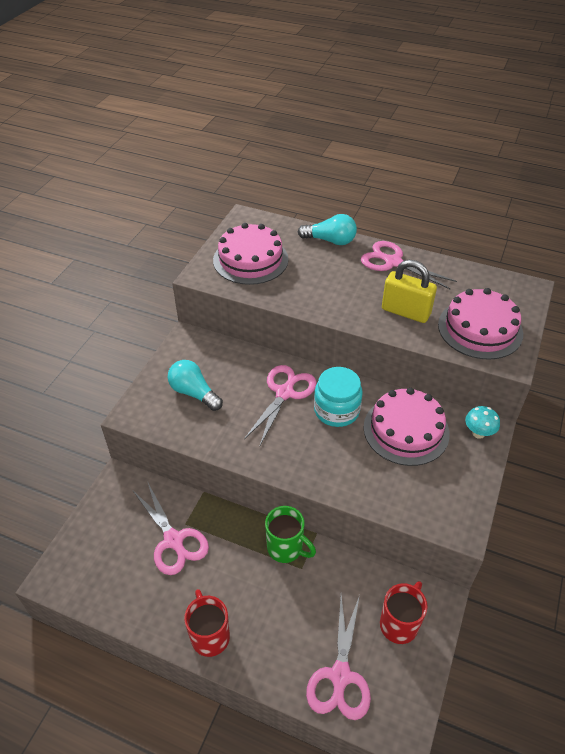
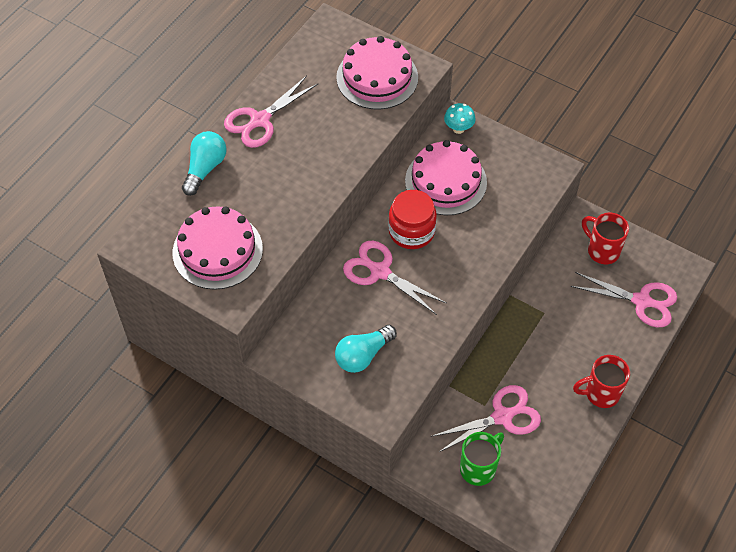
camera: 80 degrees left, 10 degrees up
green mug [265,506,316,563] -> green mug moved to [460,432,504,486]
turquoise jar [314,367,363,427] -> red jar [388,190,437,249]
yellow padlock [382,260,437,323] -> none

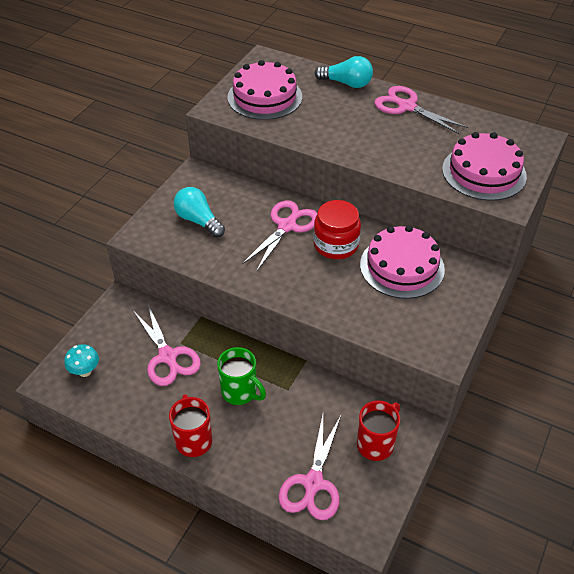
camera: 85 degrees right, 10 degrees down
turquoise mushroom [444,103,476,134] -> turquoise mushroom moved to [64,344,99,377]
green mug [460,432,504,486] -> green mug moved to [217,347,266,405]

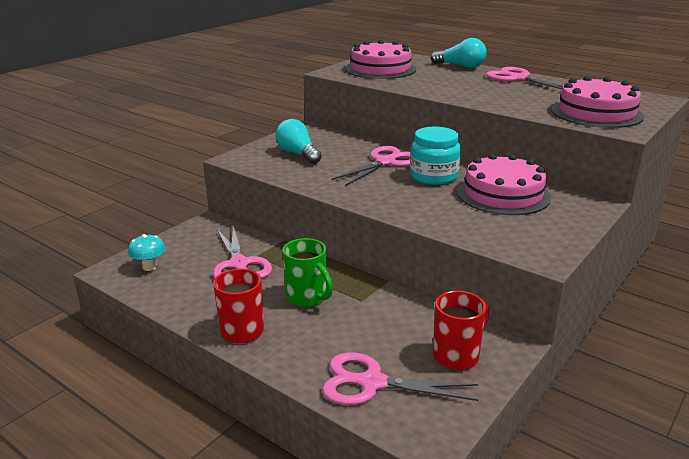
camera: 10 degrees right, 20 degrees down
pink scissors [278,415,341,520] -> pink scissors turned 75 degrees clockwise [322,352,479,405]
red jar [313,200,361,259] -> turquoise jar [410,126,461,185]

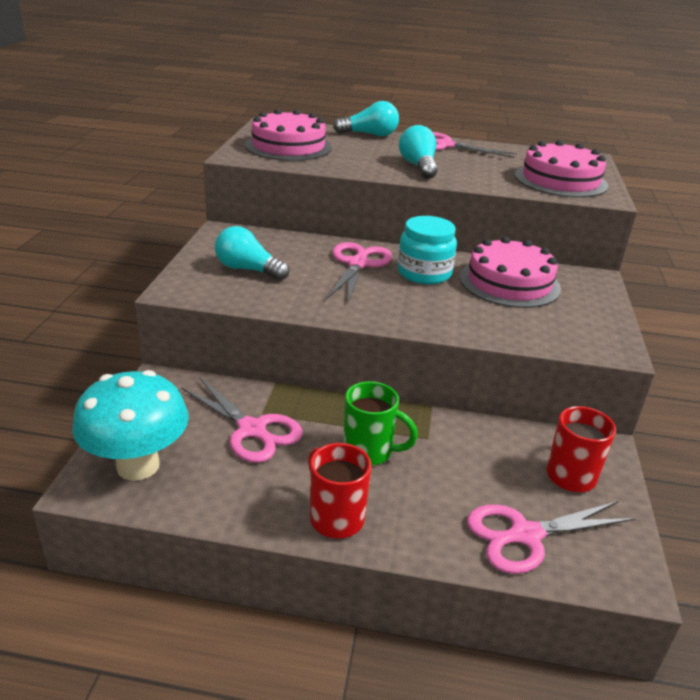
camera: 30 degrees left, 5 degrees up
turquoise mushroom [128,234,166,271] -> turquoise mushroom [72,370,189,481], size x2.14
none -> turquoise light bulb [399,125,438,179]

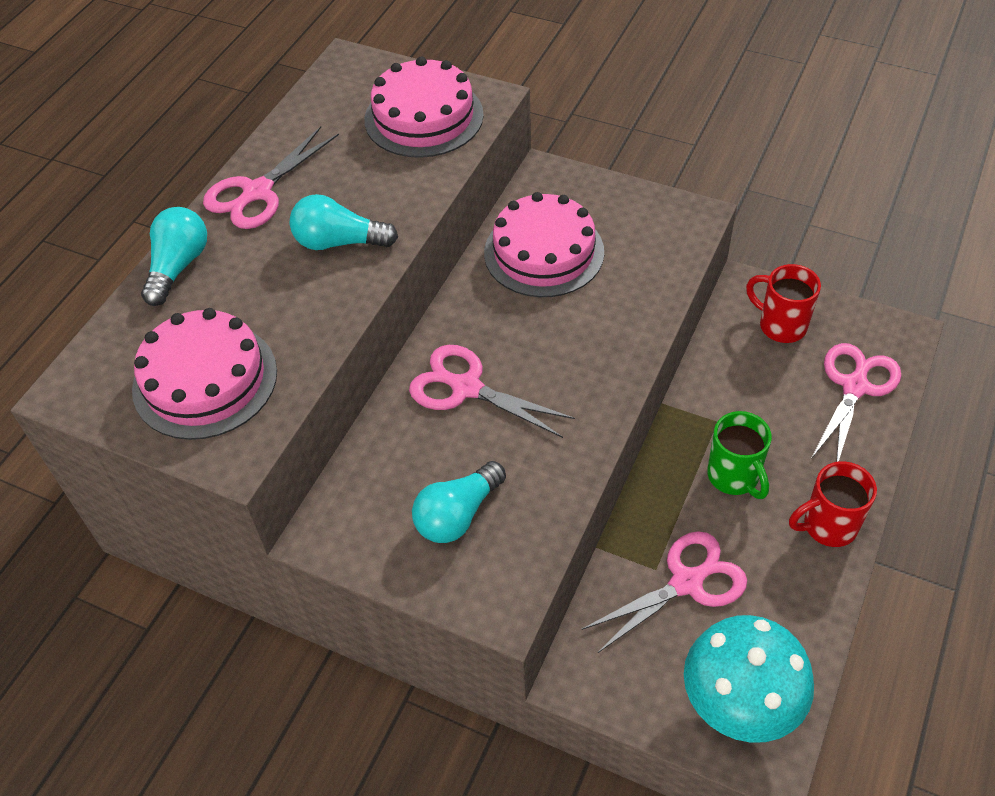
camera: 70 degrees left, 20 degrees up
green mug [343,381,418,466] -> green mug turned 120 degrees clockwise [707,411,772,499]
turquoise jar [398,216,457,284] -> none
pink scissors [467,501,636,574] -> pink scissors turned 150 degrees counterclockwise [811,343,902,462]

